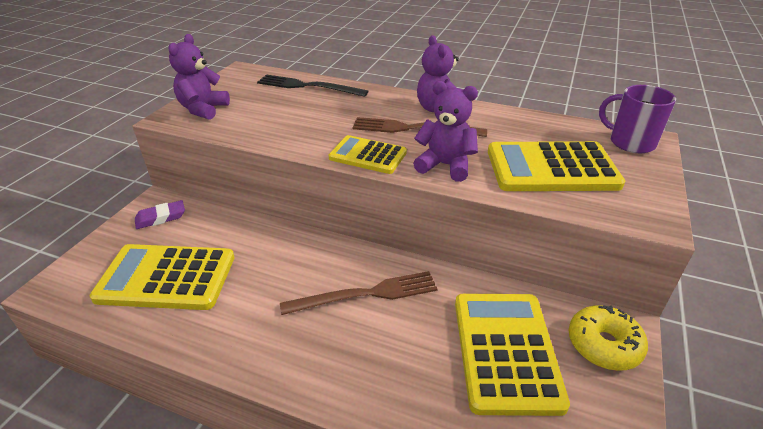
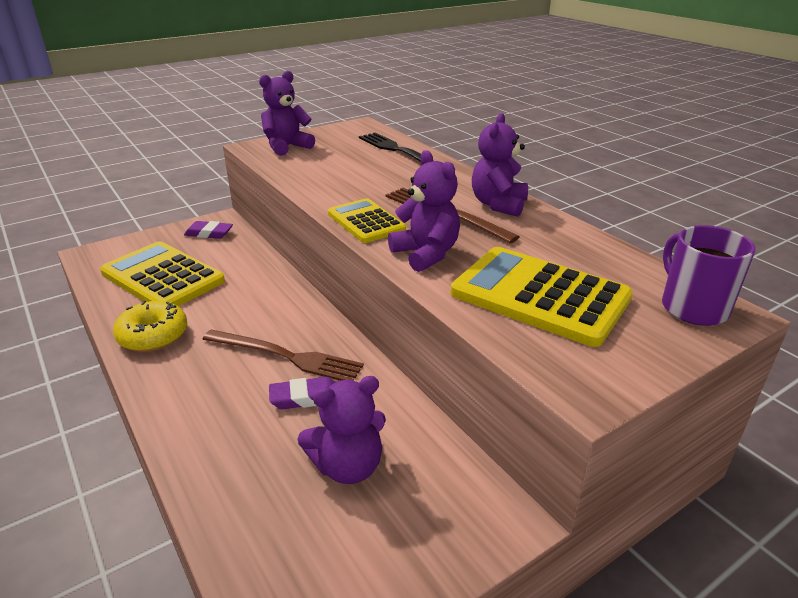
camera: 35 degrees right, 5 degrees down
yellow calculator [455,294,570,416] -> purple teddy bear [298,376,386,484]
yellow donut [569,305,648,371] -> yellow donut moved to [113,301,187,352]
none -> purple eraser [269,377,336,409]

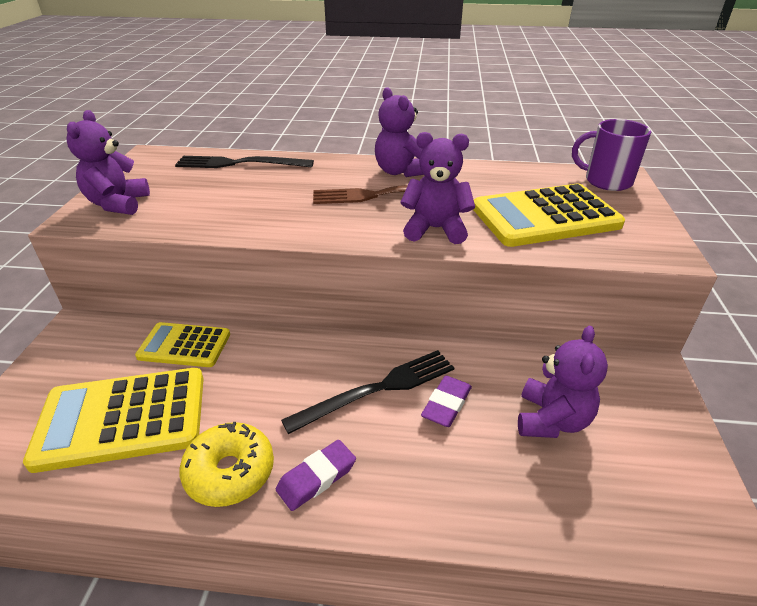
camera: 50 degrees left, 5 degrees up
purple eraser [184,221,233,239] -> purple eraser moved to [276,440,356,511]
brown fork [202,330,364,381] -> black fork [281,350,454,434]
yellow calculator [328,198,406,243] -> yellow calculator moved to [135,322,230,367]

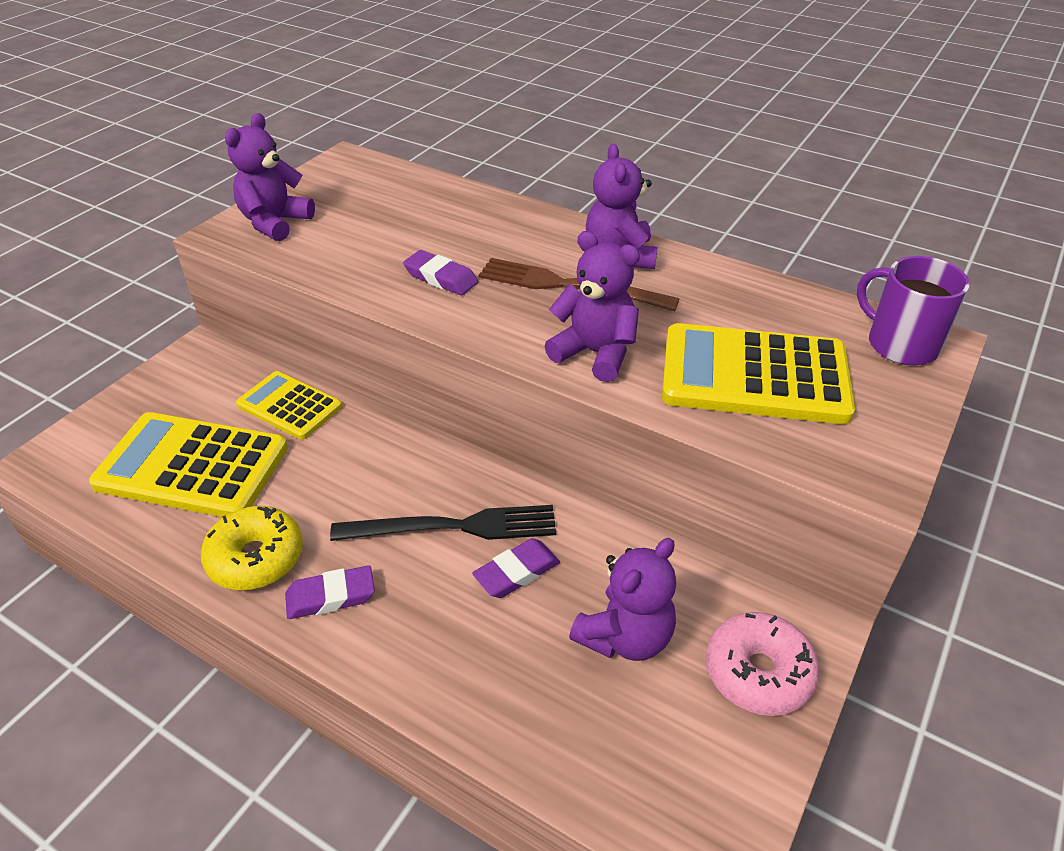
camera: 25 degrees right, 5 degrees up
black fork [175,156,314,168] -> none
none -> purple eraser [403,250,478,295]
none -> pink donut [706,612,819,716]

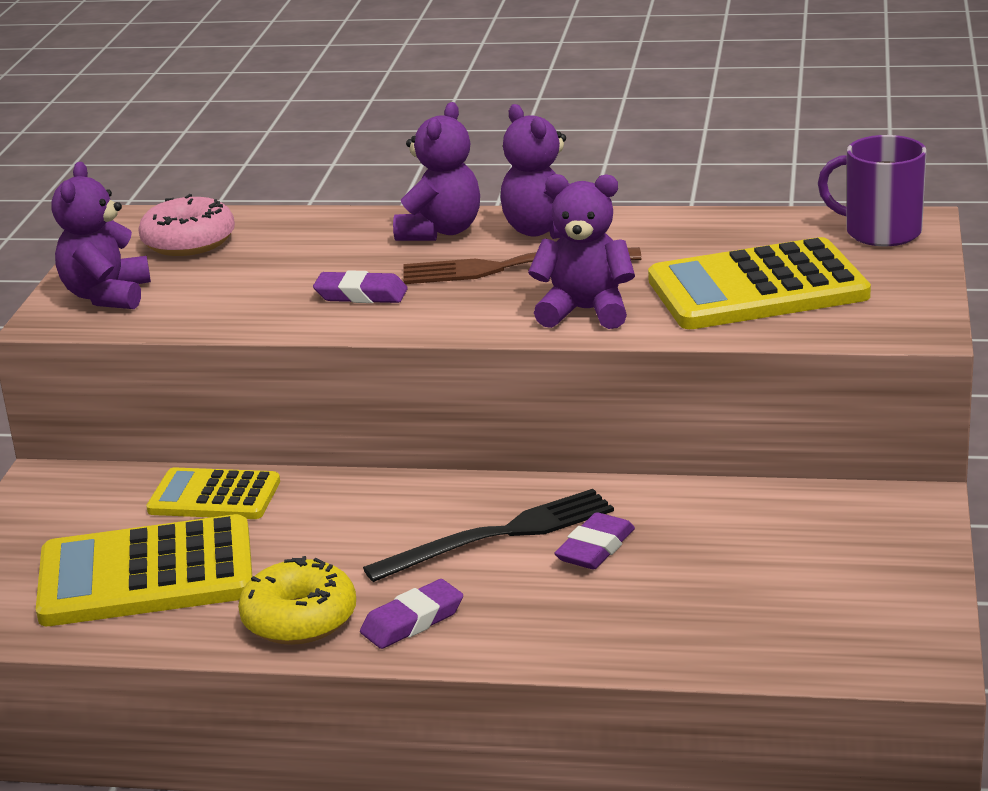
camera: 20 degrees left, 15 degrees down
purple teddy bear [569,538,676,661] -> purple teddy bear moved to [393,102,480,241]
pink donut [706,612,819,716] -> pink donut moved to [138,194,235,256]

